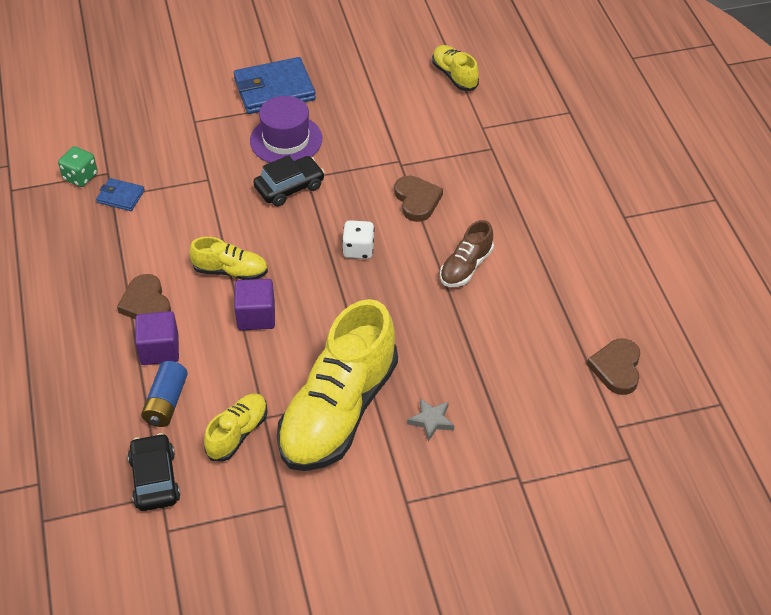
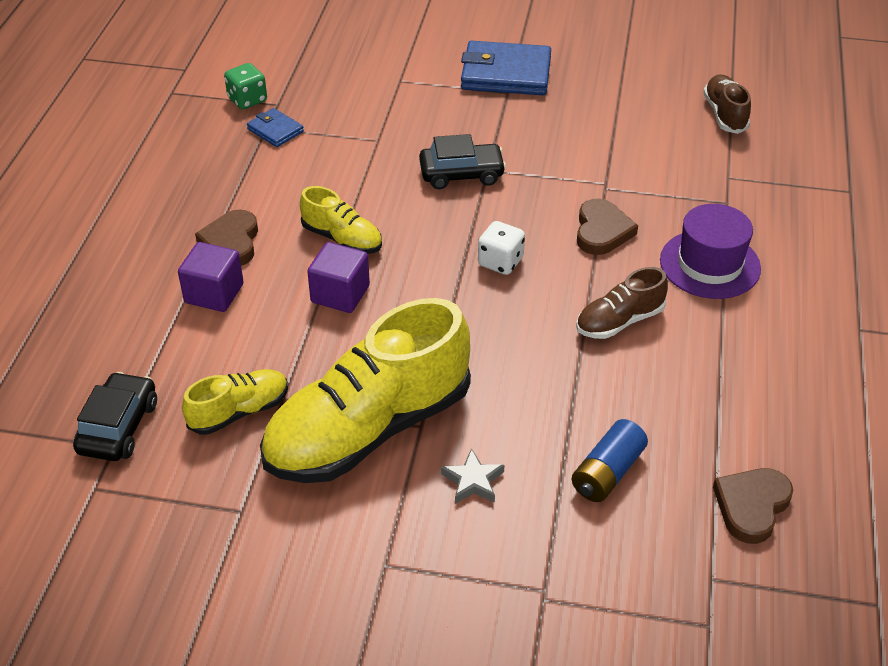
camera: 25 degrees right, 5 degrees down
blue battery [141,361,188,427] -> blue battery moved to [572,419,648,502]
purple hat [250,96,322,163] -> purple hat moved to [660,204,761,299]
yellow shoe [432,45,479,91] -> brown shoe [703,74,751,134]

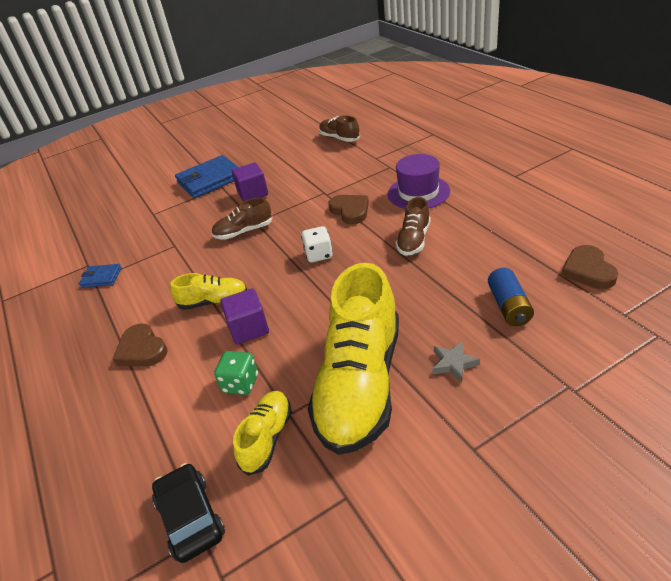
camera: 35 degrees left, 5 degrees down
purple cube [178,242,244,312] -> purple cube moved to [232,163,268,202]
green dice [224,63,267,109] -> green dice moved to [214,351,258,395]
black car [419,134,506,189] -> brown shoe [211,197,272,239]

